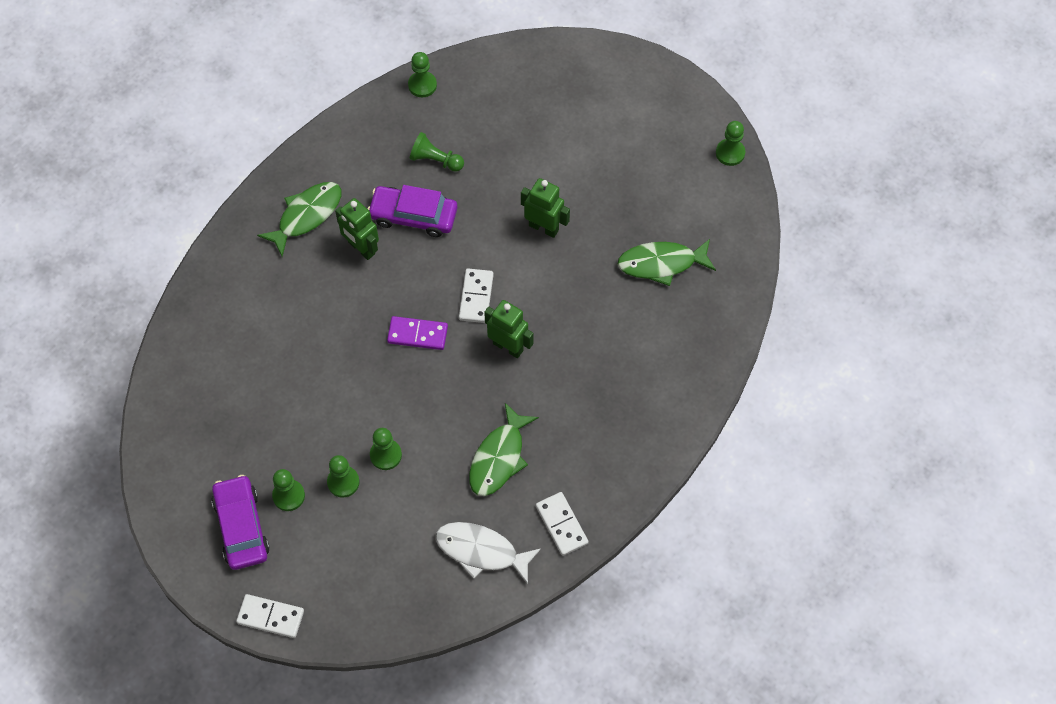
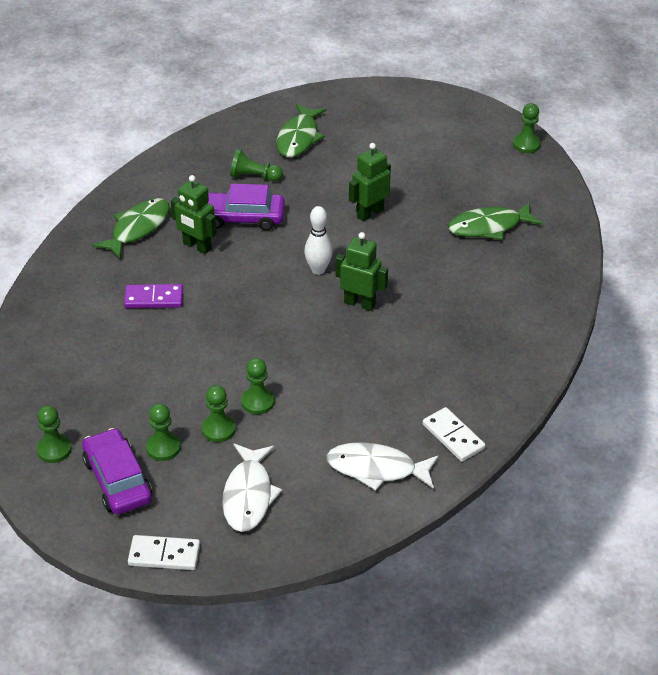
camera: 10 degrees left, 20 degrees down
purple domino [387,316,448,350] -> purple domino moved to [124,284,183,308]
green pawn [408,52,437,97] -> green pawn moved to [36,405,72,463]
white domino [459,269,494,323] -> white bowling pin [304,206,333,275]
green fish [469,403,539,496] -> green fish moved to [276,104,327,157]
green robot [521,178,570,238] -> green robot turned 60 degrees counterclockwise [349,143,391,221]
none -> white fish [222,444,282,532]

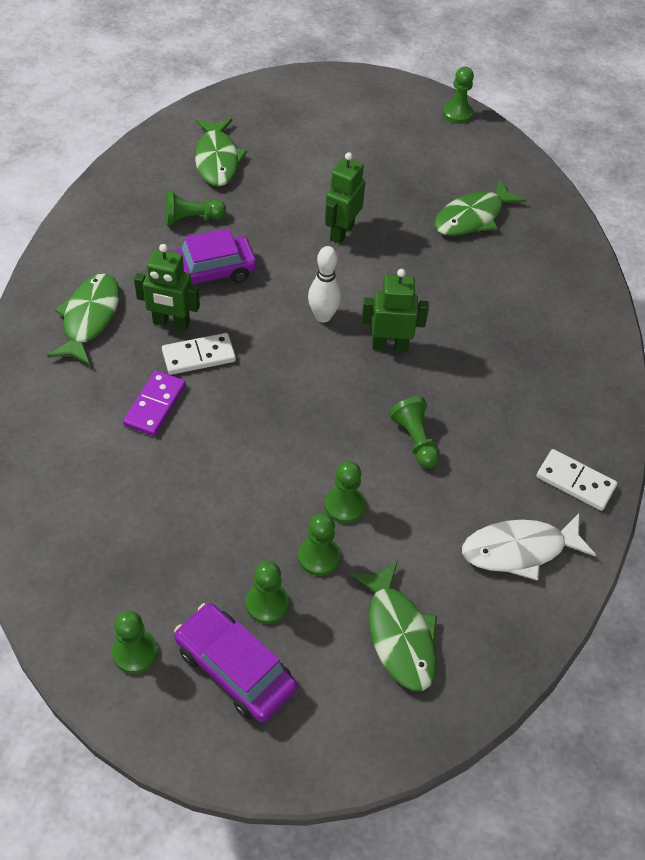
camera: 25 degrees left, 10 degrees up
purple domino [124,284,183,308] -> purple domino turned 45 degrees counterclockwise [123,370,186,436]
white domino [128,535,200,570] -> white domino moved to [162,333,236,375]
white fish [222,444,282,532] -> green fish [350,561,437,691]
none -> green pawn [389,397,440,468]

